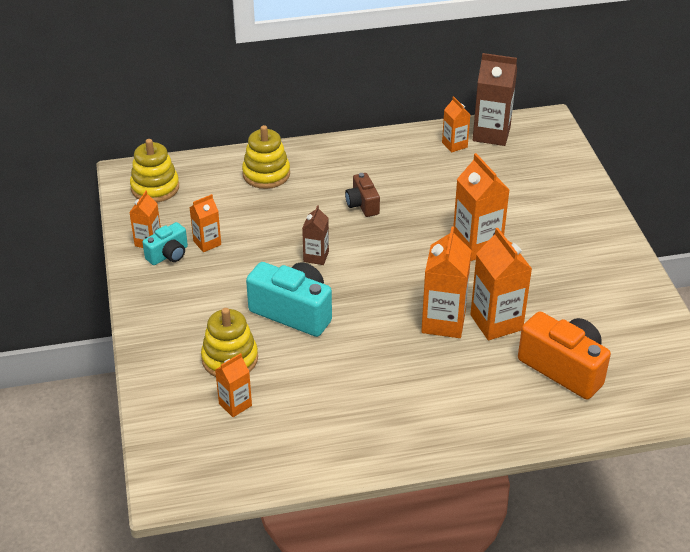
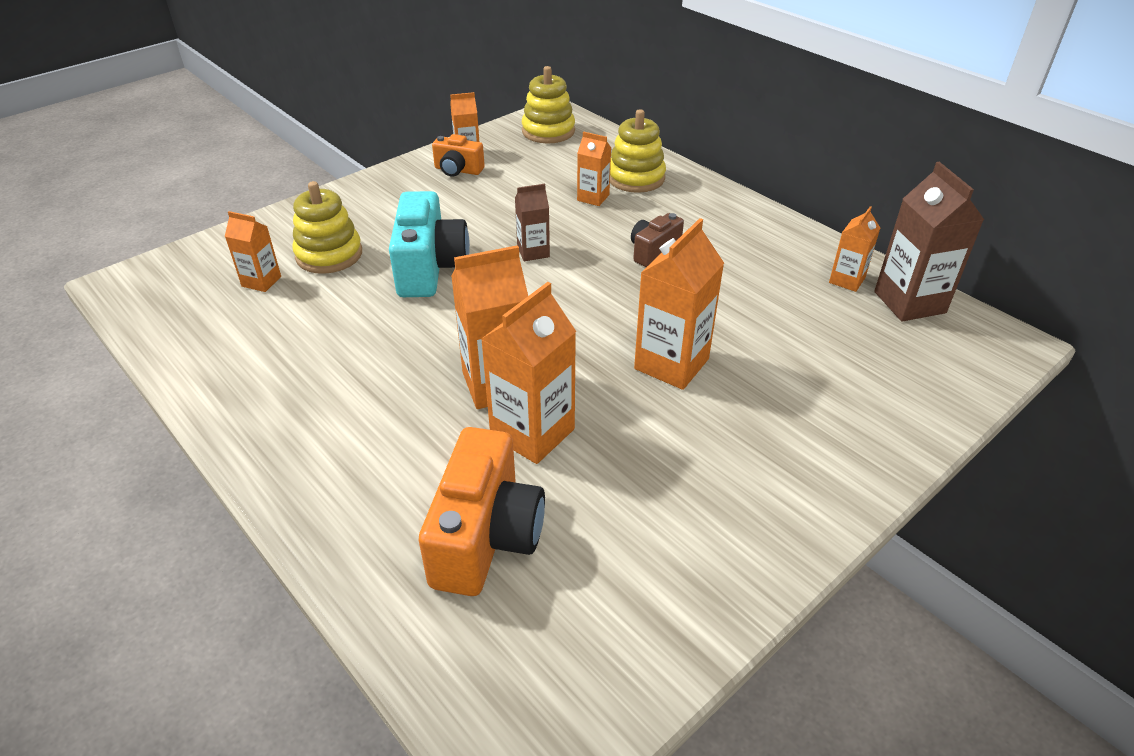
camera: 60 degrees right, 0 degrees up
turquoise camera [142,222,188,265] -> orange camera [432,134,485,177]
orange carton [189,194,221,252] -> orange carton moved to [577,131,611,206]

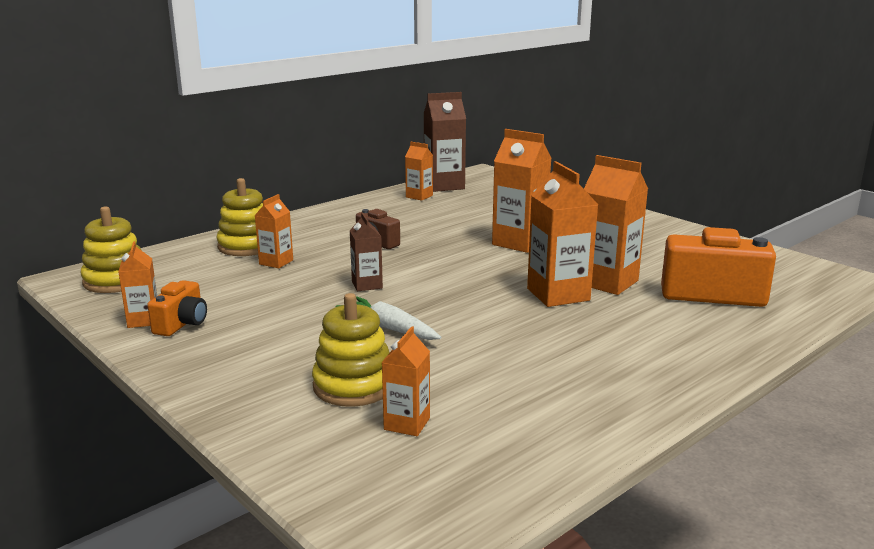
camera: 90 degrees left, 20 degrees down
turquoise camera [389,191,470,297] -> white carrot [336,296,441,340]

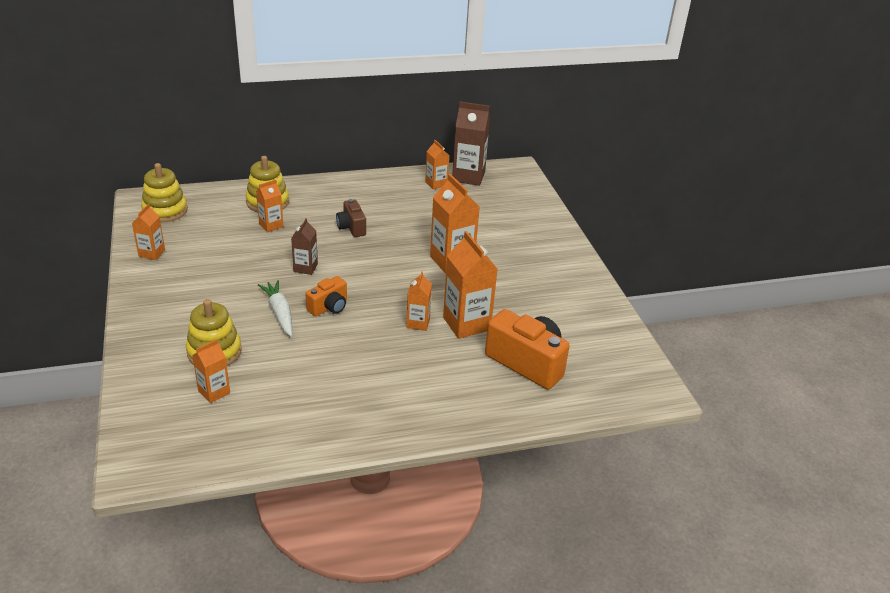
camera: 25 degrees right, 15 degrees up
orange camera [147,280,207,336] -> orange camera moved to [305,276,347,316]
orange carton [527,161,598,307] -> orange carton [406,271,432,331], size x0.57

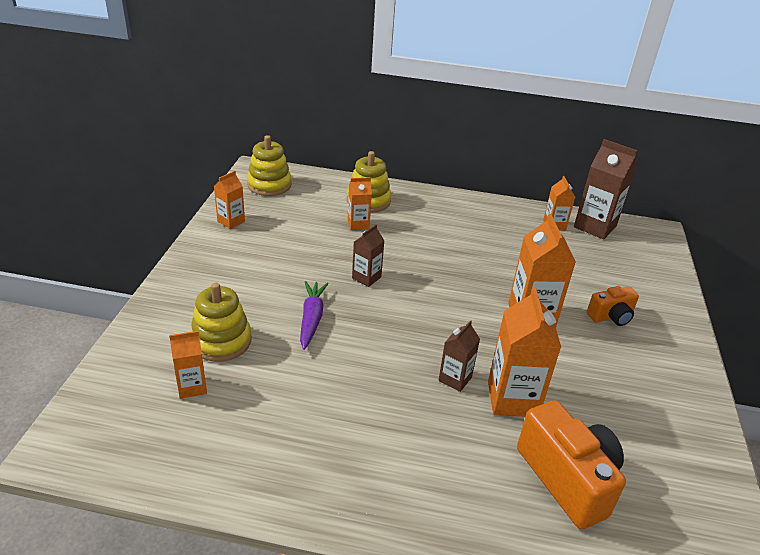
camera: 25 degrees right, 0 degrees up
white carrot [258,280,292,336] -> purple carrot [300,281,329,350]
orange camera [305,276,347,316] -> orange camera moved to [587,286,639,326]
brown camera [336,199,366,237] -> none
orange carton [406,271,432,331] -> brown carton [439,320,480,392]

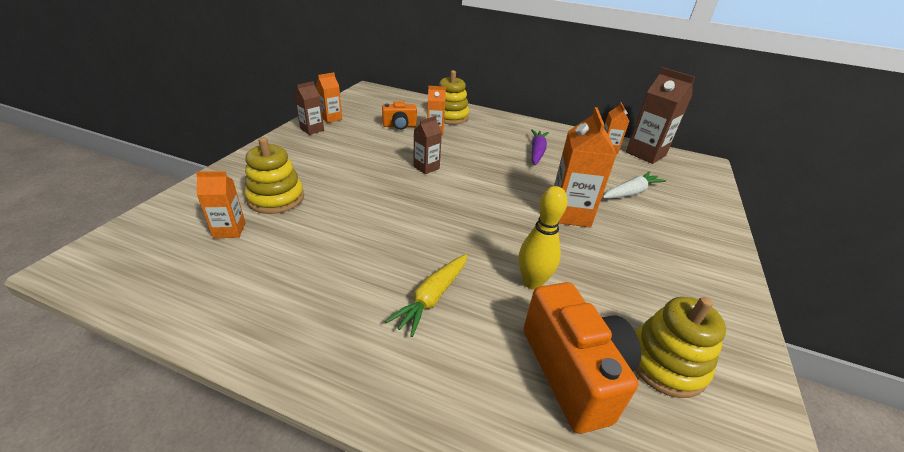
camera: 10 degrees right, 0 degrees up
yellow stacking toy [247,135,292,196] -> yellow stacking toy moved to [635,297,726,398]
purple carrot [300,281,329,350] -> purple carrot moved to [531,129,549,165]
brown carton [439,320,480,392] -> brown carton moved to [295,81,324,135]
orange carton [488,287,561,417] -> yellow bowling pin [519,186,568,290]
orange camera [587,286,639,326] -> orange camera moved to [382,101,417,130]
none -> yellow carrot [385,254,467,337]
none -> white carrot [602,171,666,199]

